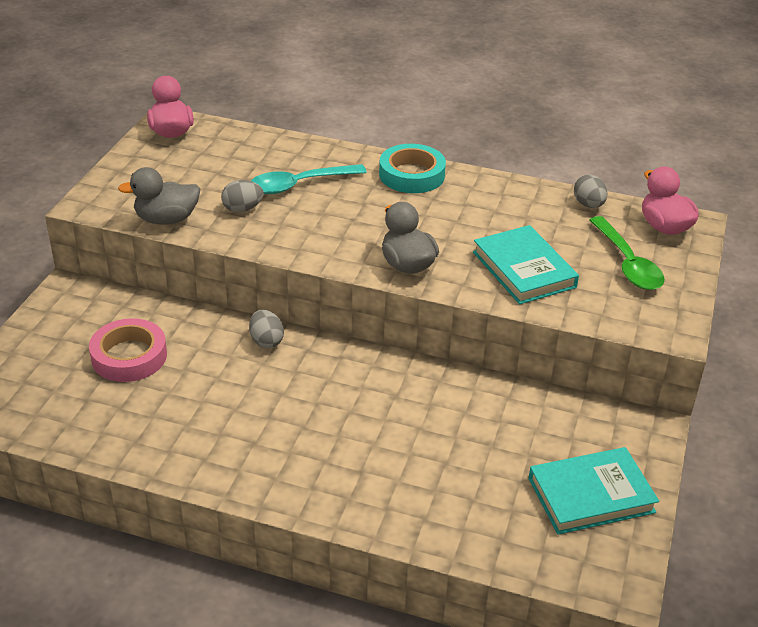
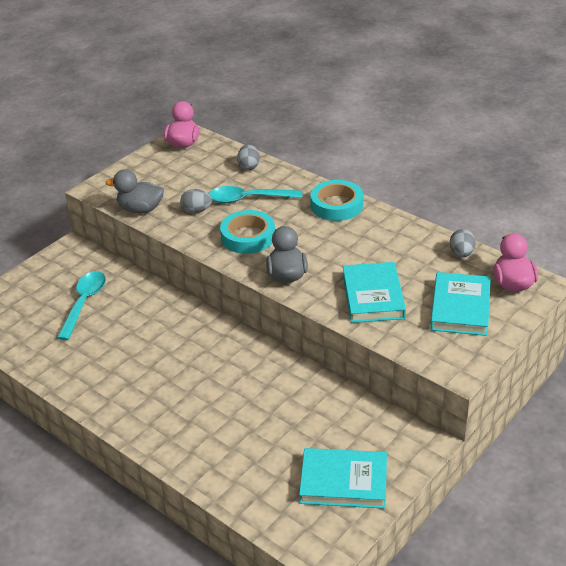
camera: 25 degrees right, 0 degrees up
pink tape [89,318,167,382] -> turquoise spoon [57,271,106,340]
grey egg [249,309,284,348] -> grey egg moved to [237,144,260,170]
green spoon [590,216,665,290] -> turquoise book [430,272,491,336]
none -> turquoise tape [220,210,275,254]

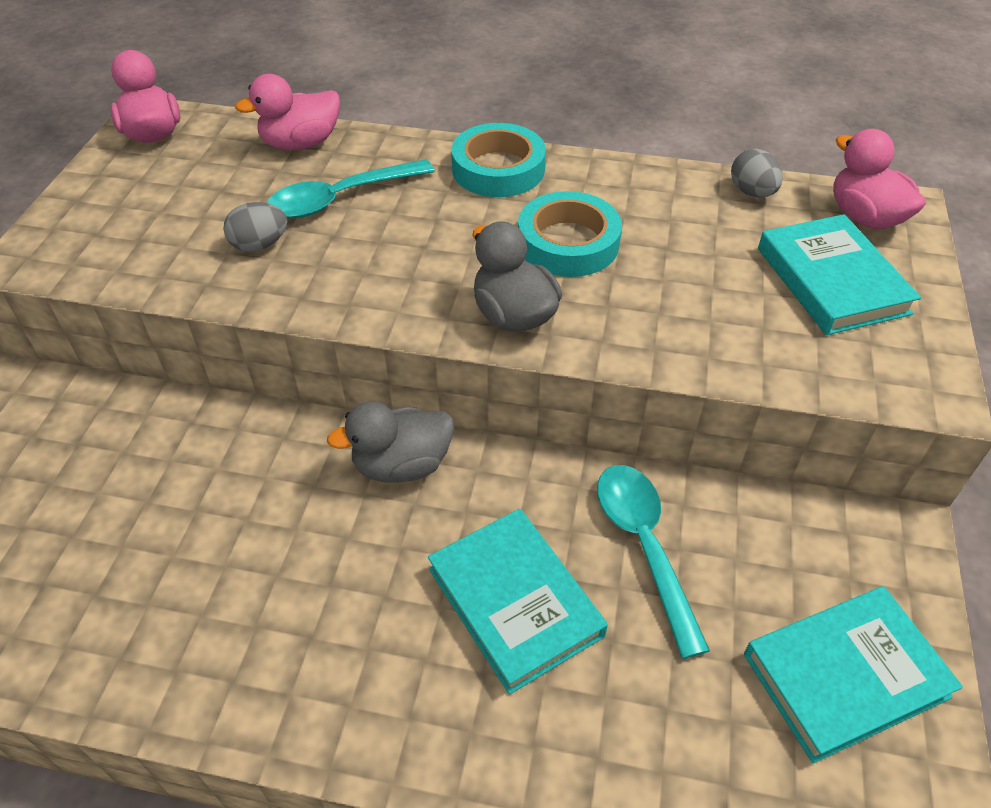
camera: 30 degrees left, 10 degrees up
turquoise spoon [57,271,106,340] -> turquoise spoon moved to [597,465,710,659]
grey duck [106,169,164,213] -> grey duck moved to [327,401,454,483]
turquoise tape [220,210,275,254] -> turquoise tape moved to [518,191,622,277]
grey egg [237,144,260,170] -> pink duck [235,74,340,150]
turquoise book [343,262,406,323] -> turquoise book moved to [428,509,608,694]

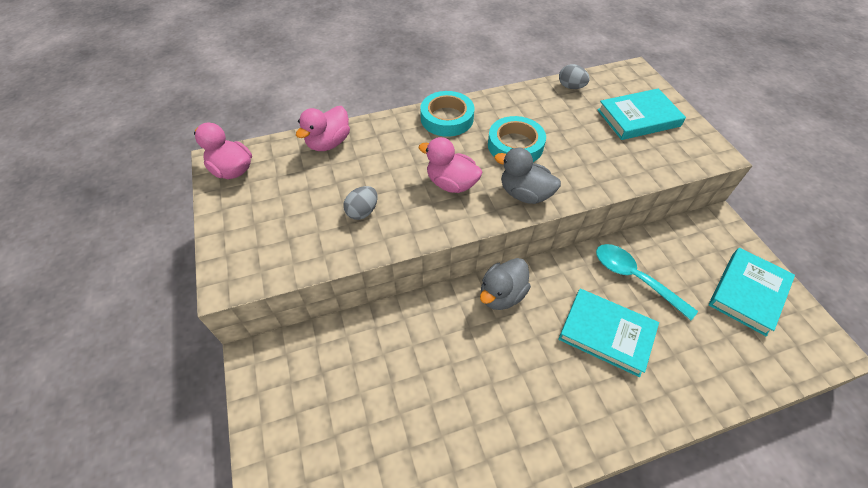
camera: 30 degrees left, 5 degrees up
turquoise spoon [267,159,435,219] -> none
turquoise book [758,214,921,335] -> turquoise book turned 60 degrees counterclockwise [597,88,686,140]
pink duck [833,129,926,229] -> pink duck moved to [418,137,482,193]

